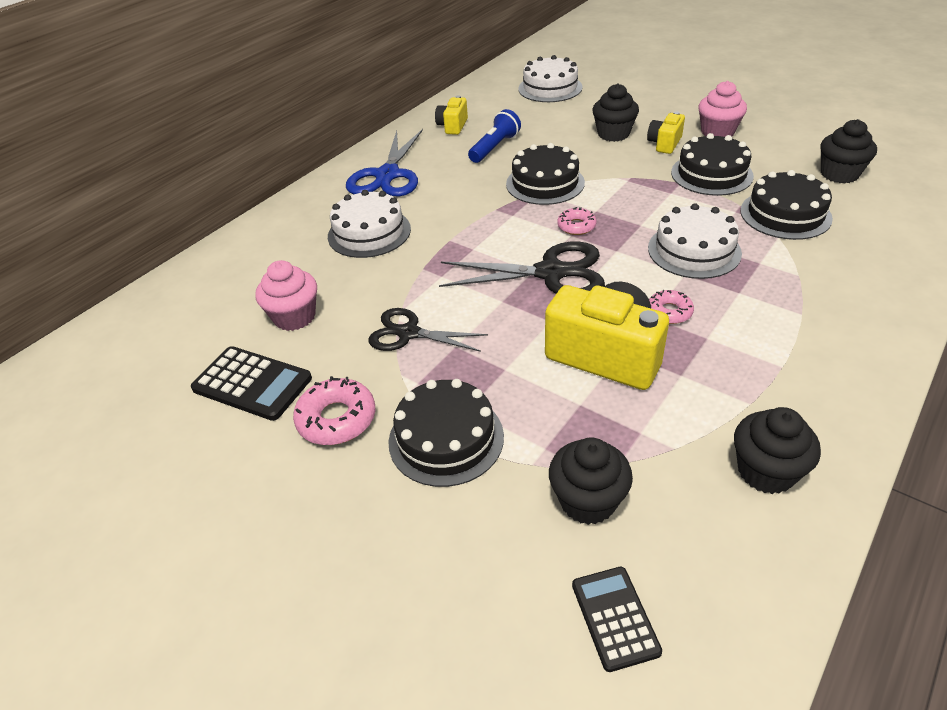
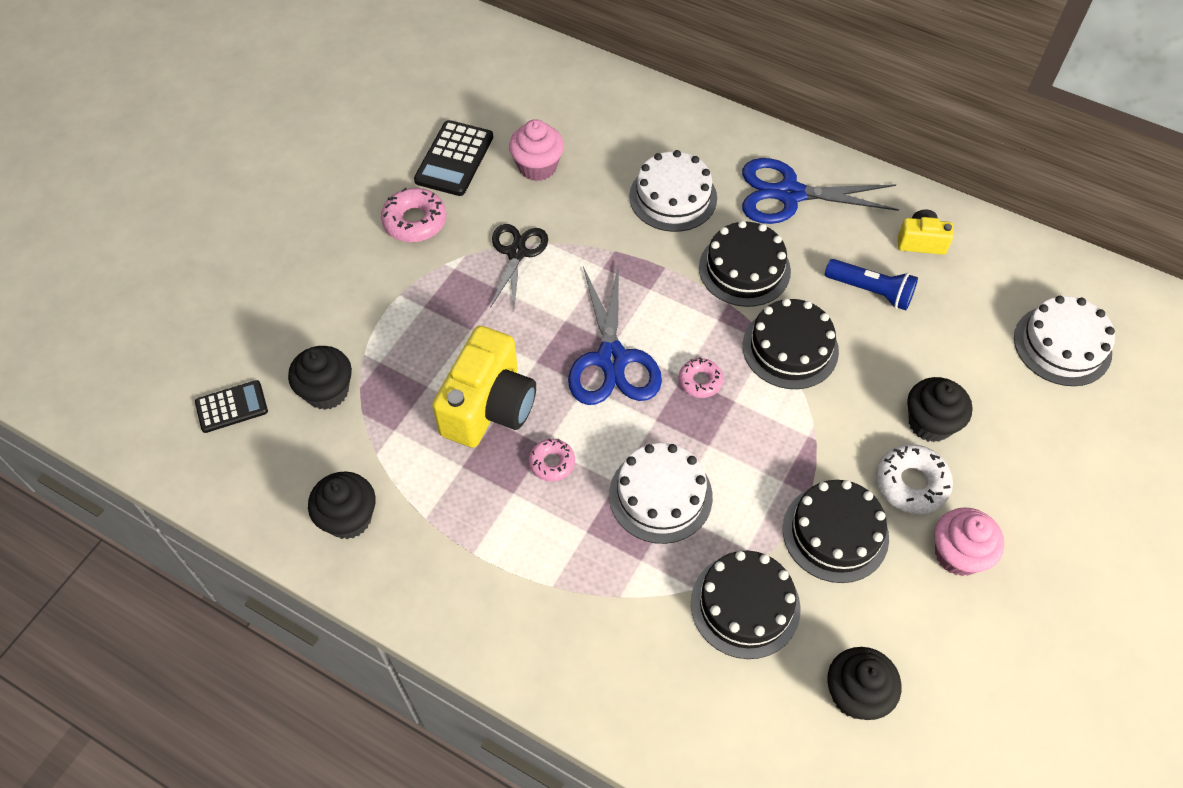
camera: 80 degrees right, 15 degrees up
black cake [388,379,504,487] -> black cake moved to [699,221,791,307]
black scissors [439,241,605,294] -> blue scissors [568,263,662,405]
yellow camera [647,111,685,154] -> white donut [876,444,953,514]

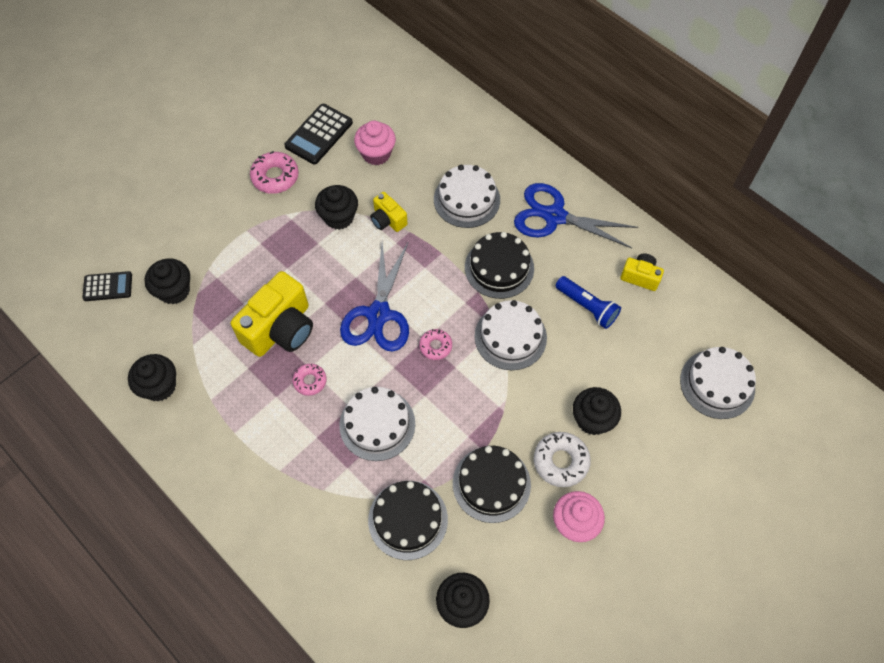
camera: 15 degrees right, 5 degrees up
black scissors [490,224,548,309] -> black cupcake [315,185,358,230]
black cake [743,298,839,389] -> white cake [474,300,547,370]
none -> yellow camera [370,192,408,232]

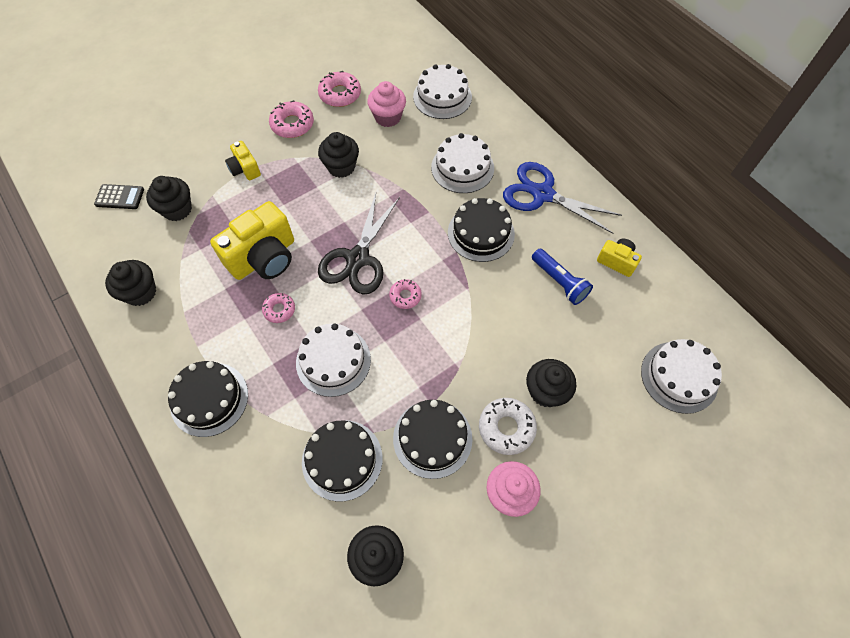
camera: 10 degrees right, 0 degrees up
black calculator [284,104,353,164] -> pink donut [318,71,361,107]
blue scissors [340,242,409,352] -> black scissors [318,193,400,295]
yellow camera [370,192,408,232] -> yellow camera moved to [225,141,261,180]
white cake [474,300,547,370] -> white cake moved to [413,64,472,119]
none -> black cake [168,361,248,437]

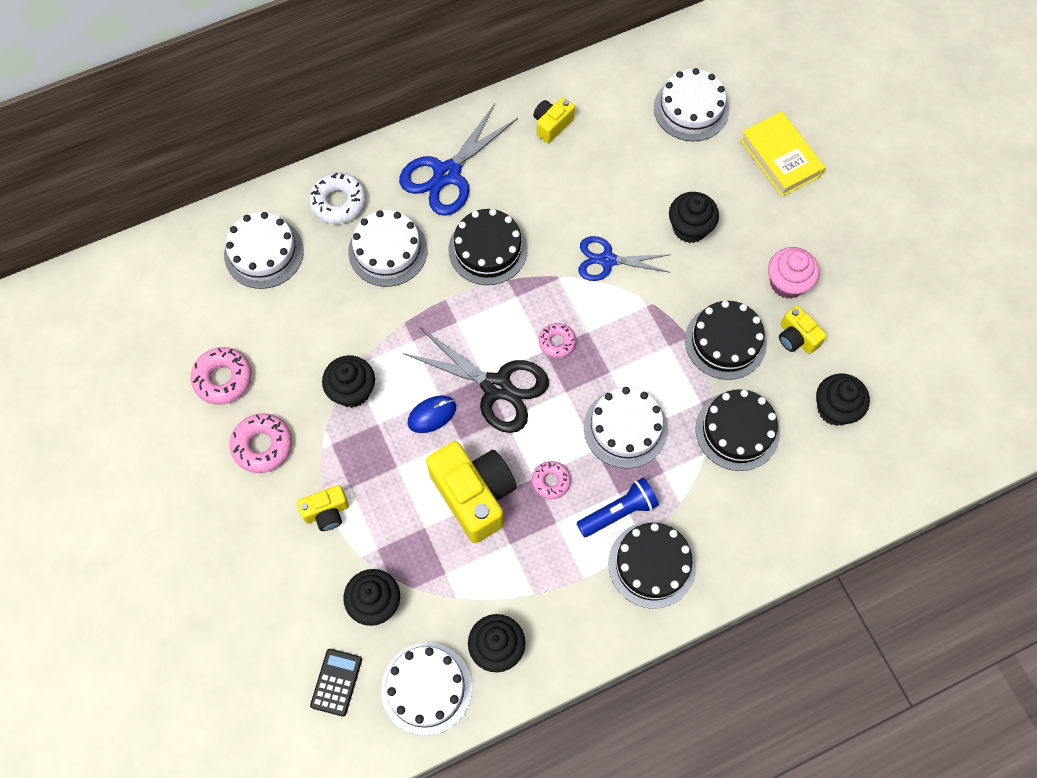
camera: 80 degrees left, 5 degrees up
pink cupcake [367,81,406,127] -> none
white donut [479,398,537,455] -> white donut moved to [309,172,366,224]
blue flashlight [532,249,593,305] -> blue flashlight moved to [576,478,659,537]
none -> white cake [381,642,472,736]
none -> blue mouse [408,395,456,433]
none -> blue scissors [578,236,671,281]
none -> yellow book [740,111,825,197]
none -> yellow camera [779,305,827,354]

